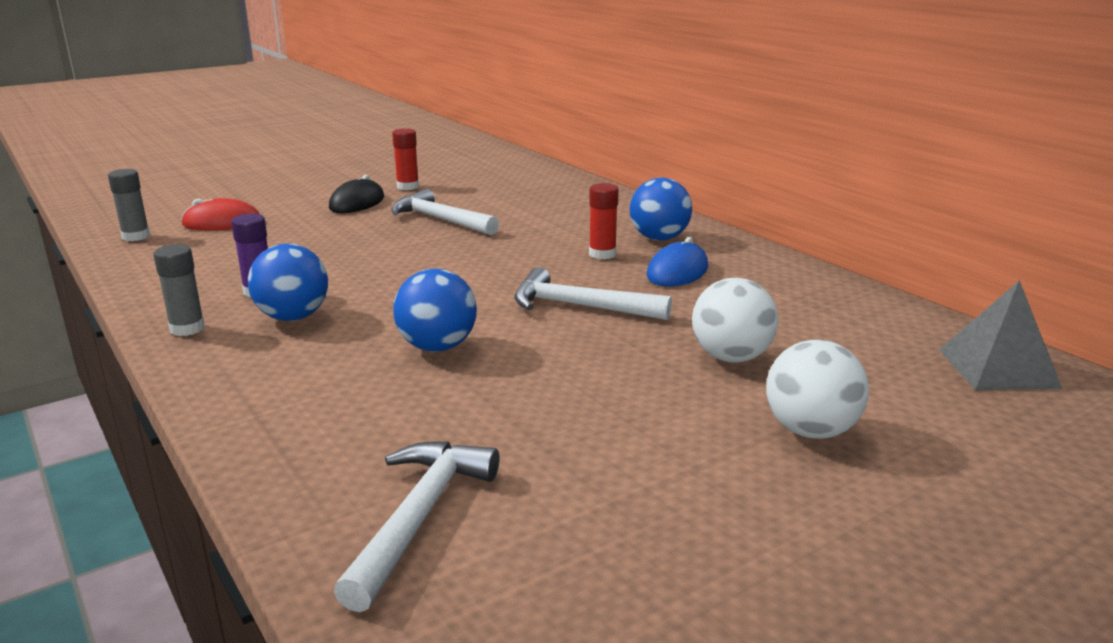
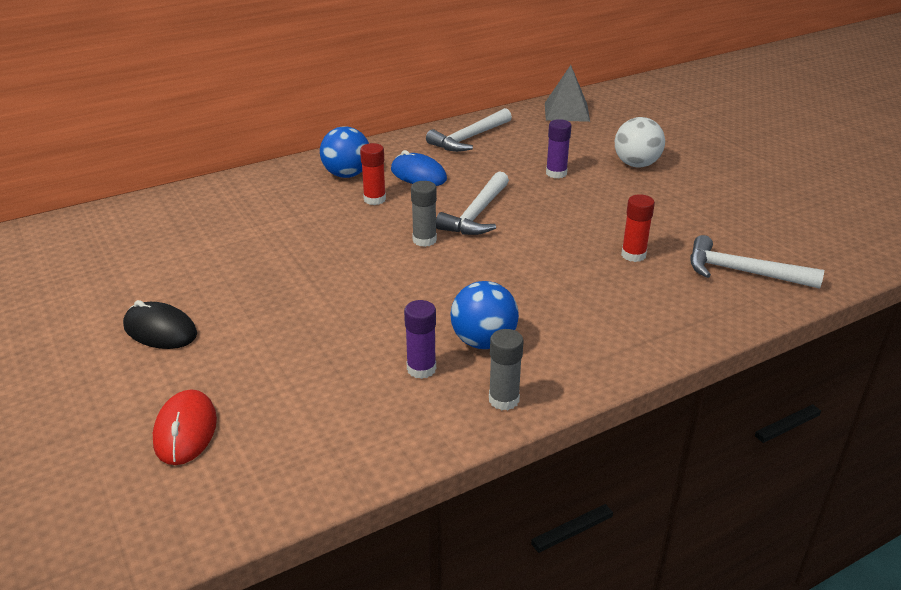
camera: 85 degrees left, 10 degrees up
grey glue stick [108,169,150,241] -> grey glue stick moved to [411,181,437,247]
white hammer [391,189,499,235] -> white hammer moved to [426,108,512,152]
red glue stick [392,128,419,190] -> red glue stick moved to [621,194,655,262]
blue ball [393,269,477,352] -> none
white ball [692,278,778,363] -> purple glue stick [546,119,571,178]

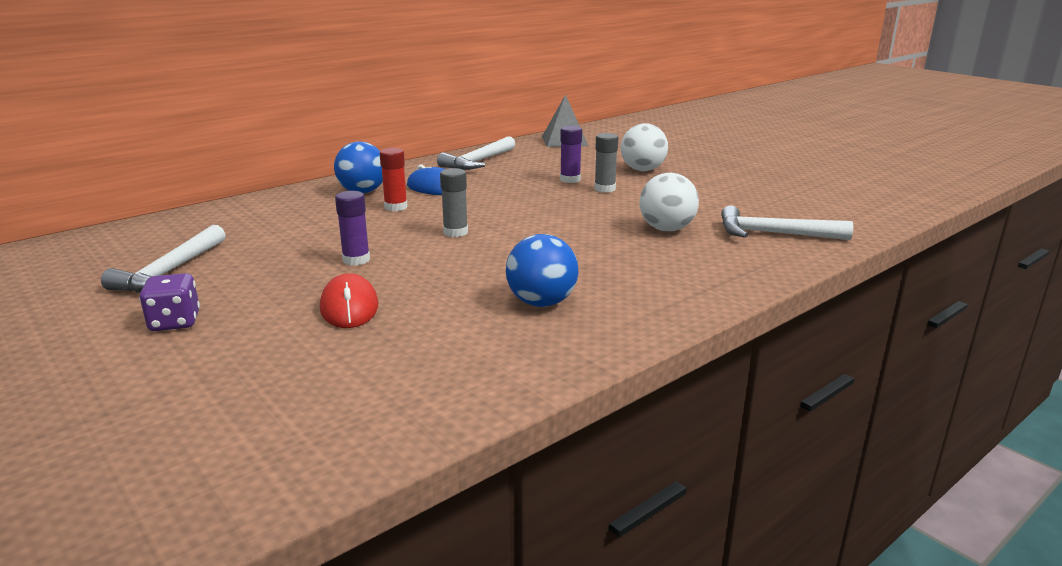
camera: 10 degrees left, 10 degrees down
black mouse [123,300,197,349] -> purple dice [139,273,200,331]
red mouse [153,389,217,465] -> red mouse moved to [320,274,378,328]
purple glue stick [404,300,436,379] -> purple glue stick moved to [335,191,370,266]
white hammer [436,171,509,235] -> white hammer moved to [101,225,226,293]
grey glue stick [489,329,523,410] -> grey glue stick moved to [594,133,618,193]
red glue stick [621,194,655,262] -> white ball [639,173,699,231]

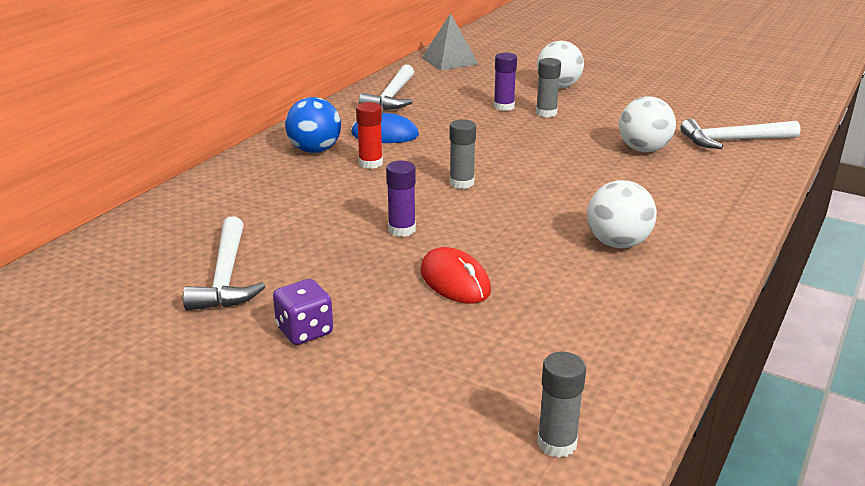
camera: 20 degrees left, 5 degrees up
blue ball [506,234,579,307] -> white ball [587,180,657,248]
none -> grey glue stick [537,352,586,458]

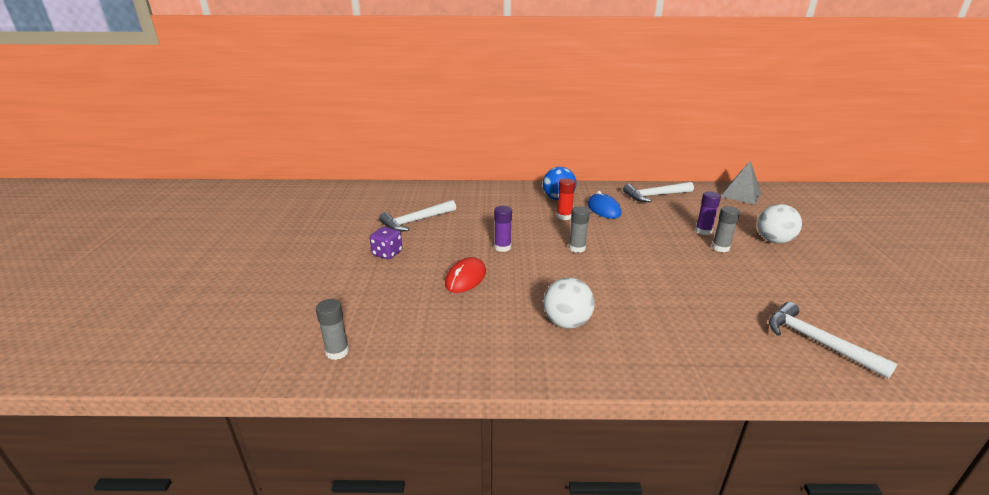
camera: 60 degrees right, 0 degrees up
white ball [619,96,676,152] -> none

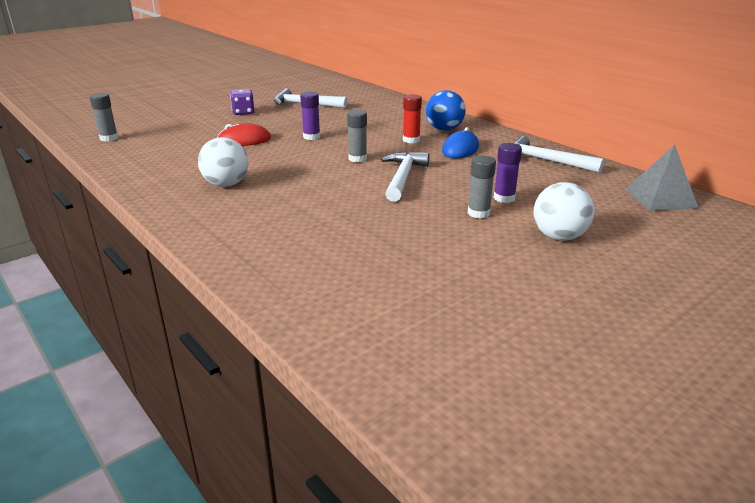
camera: 50 degrees right, 0 degrees up
white hammer [769,302,897,379] -> white hammer moved to [381,151,429,202]

